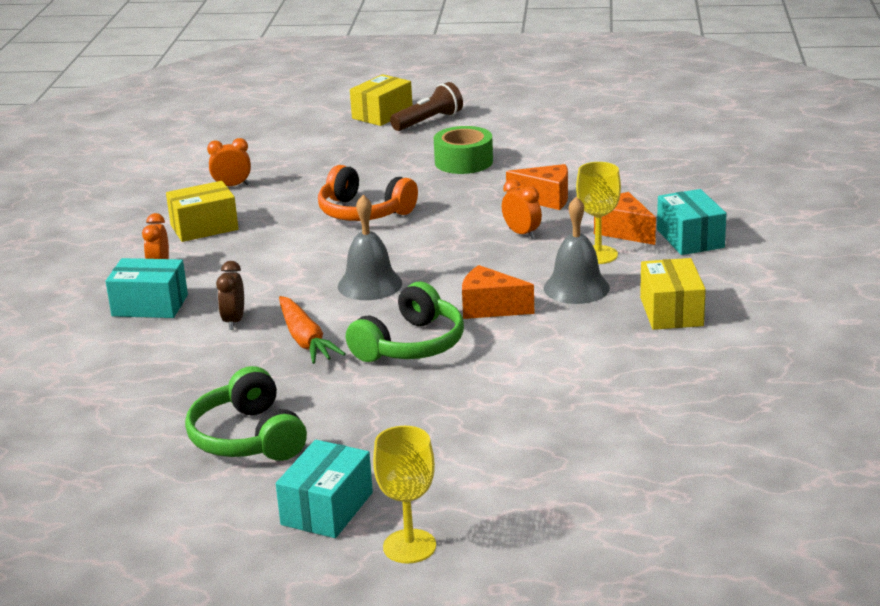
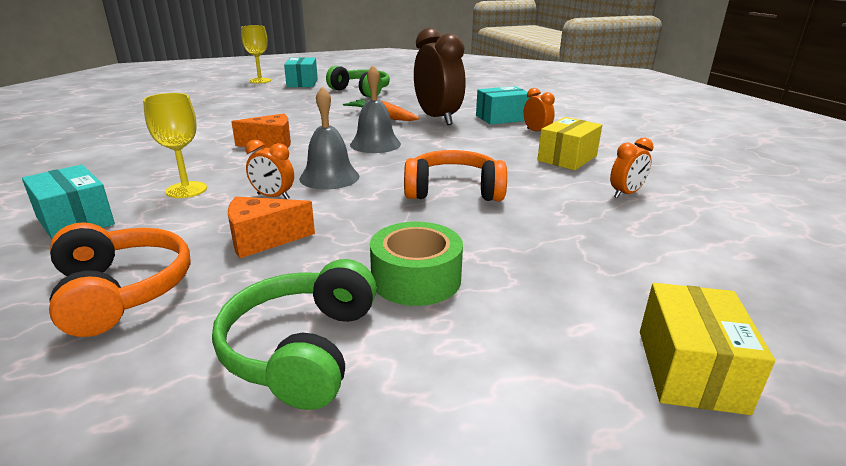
camera: 150 degrees right, 0 degrees up
brown clock [216,261,244,330] -> brown clock [414,28,466,125], size x2.13
green headphones [346,282,464,362] -> green headphones moved to [212,259,377,410]
brown flashlight [390,82,463,131] -> none
grey bell [544,196,610,304] -> grey bell moved to [299,86,359,190]
orange cheese [594,192,656,245] -> none
yellow box [640,258,706,330] -> none
none -> orange headphones [49,222,191,337]

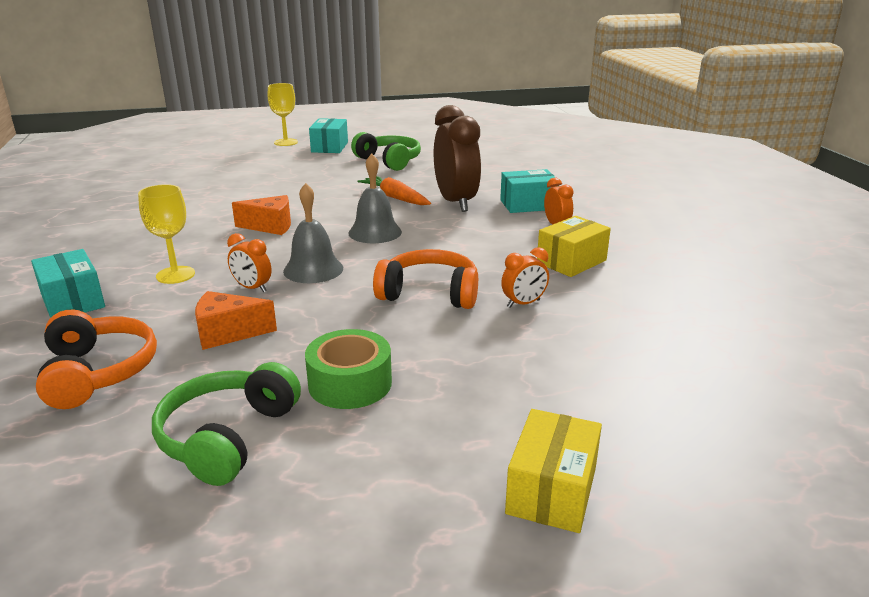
camera: 10 degrees right, 0 degrees up
orange clock [610,138,654,198] -> orange clock moved to [501,247,549,308]

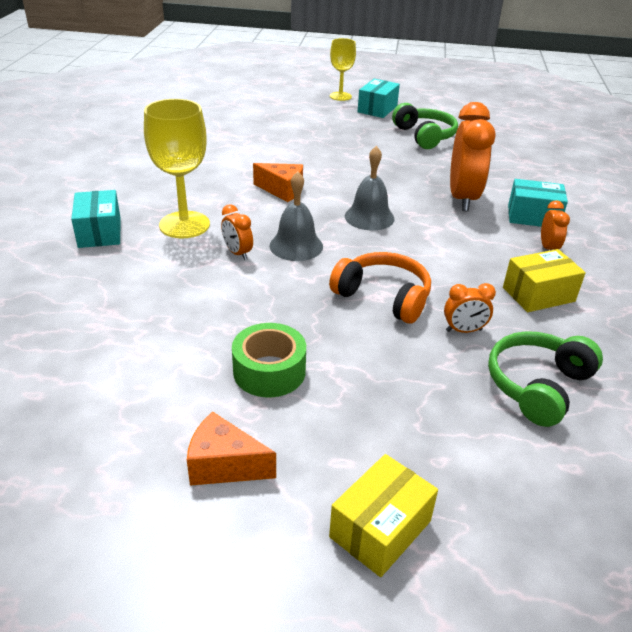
camera: 20 degrees right, 10 degrees up
orange headphones [36,309,157,409] -> none
yellow goblet [138,184,195,284] -> yellow goblet [144,99,210,238], size x1.57
green headphones [152,362,301,486] -> green headphones moved to [488,331,603,427]
orange cheese [195,291,277,350] -> orange cheese moved to [187,412,276,486]
orange carrot [357,176,431,205] -> none
brown clock [434,105,481,212] -> orange clock [450,102,496,211]

